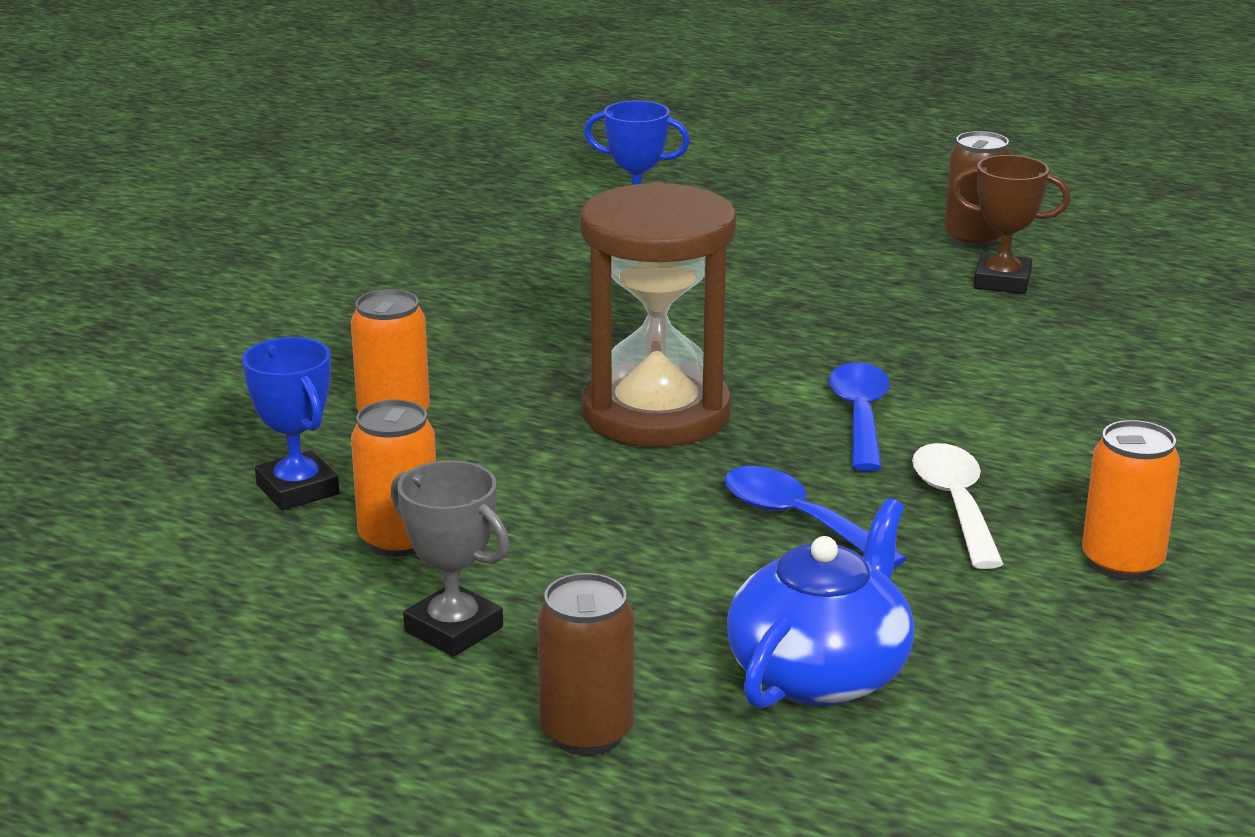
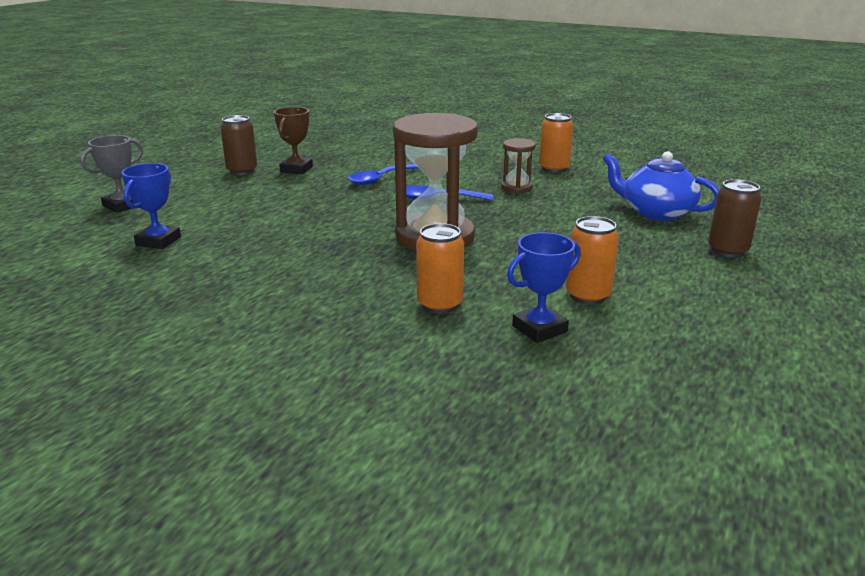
camera: 90 degrees left, 0 degrees up
grey trophy [391,460,509,657] -> grey trophy moved to [80,135,143,213]
blue spoon [725,466,907,569] -> blue spoon moved to [348,164,418,185]
white spoon [912,443,1004,569] -> brown hourglass [501,138,536,193]

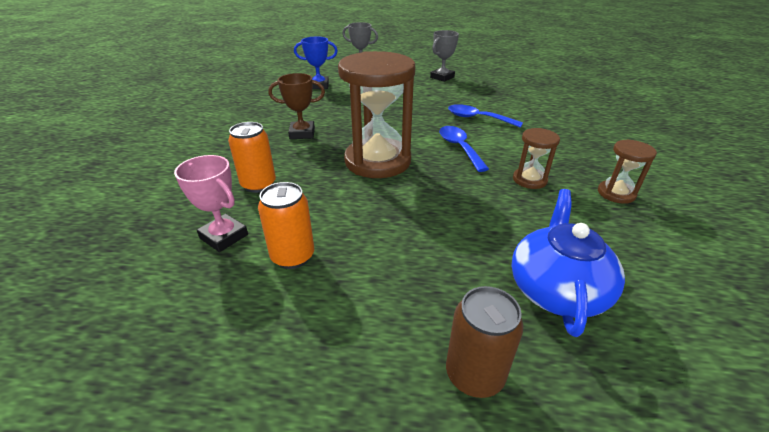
camera: 70 degrees right, 10 degrees up
brown can [221,115,257,175] -> grey trophy [430,30,459,82]
brown trophy [274,107,313,174] -> brown trophy moved to [268,73,325,139]
blue trophy [507,232,581,343] -> pink trophy [174,155,248,252]
orange can [539,113,573,173] -> brown hourglass [598,139,657,204]

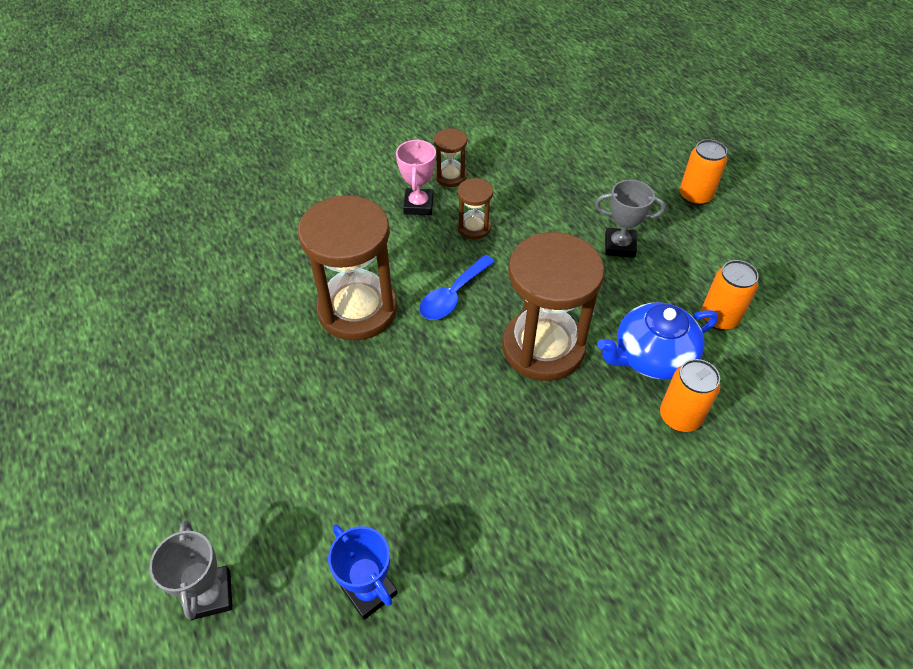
camera: 125 degrees left, 15 degrees up
pink trophy [174,155,248,252] -> pink trophy moved to [396,139,436,215]
brown trophy [268,73,325,139] -> none
grey trophy [430,30,459,82] -> grey trophy moved to [595,180,666,258]
brown can [446,286,523,398] -> orange can [680,139,727,206]
blue spoon [448,104,523,128] -> brown hourglass [298,195,397,341]
blue teapot [512,189,625,337] -> blue teapot moved to [597,302,718,379]

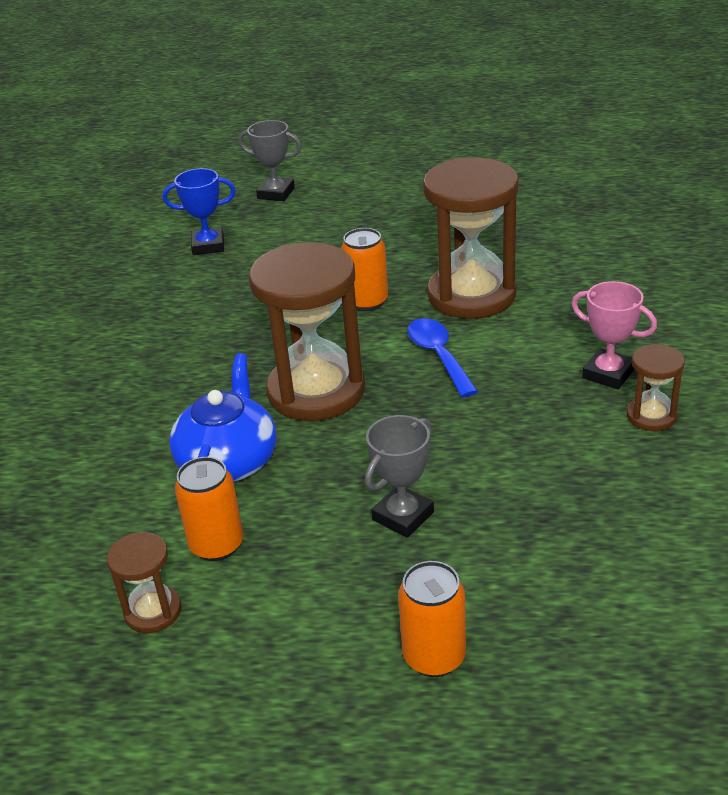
camera: 125 degrees right, 15 degrees down
brown hourglass [457,178,493,239] -> brown hourglass moved to [107,532,181,633]
orange can [660,359,720,432] -> orange can moved to [341,228,388,311]

